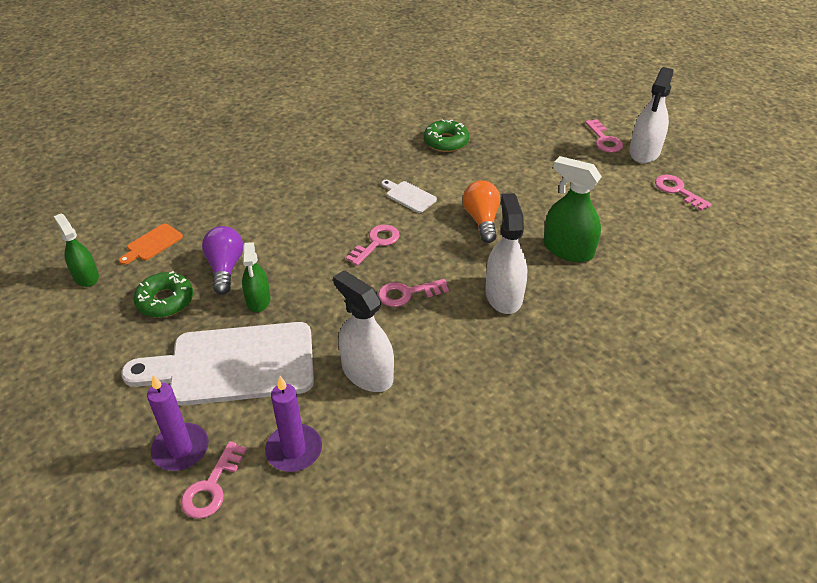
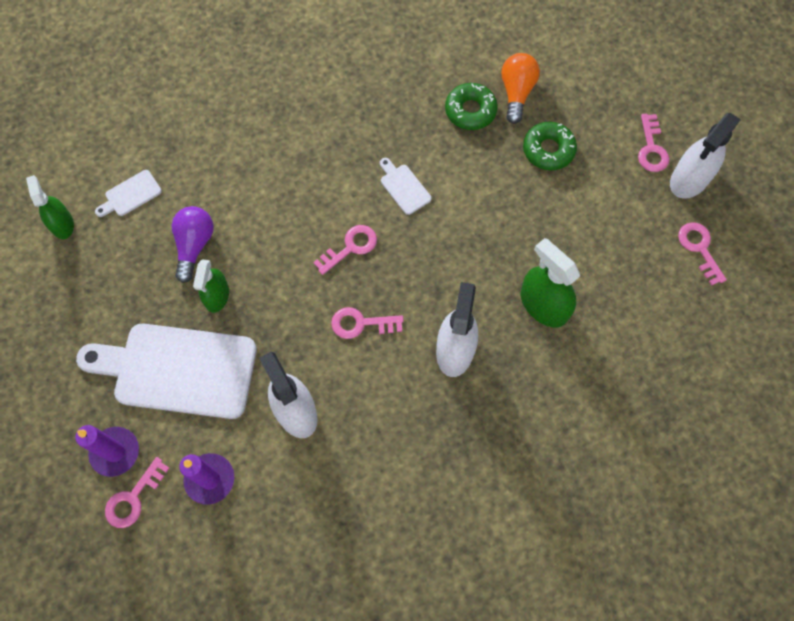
camera: 15 degrees right, 25 degrees up
orange cutting board [119,223,183,265] -> white cutting board [95,170,162,217]
green donut [134,271,193,318] -> green donut moved to [523,122,577,170]
orange light bulb [463,181,500,243] -> orange light bulb moved to [501,53,540,124]

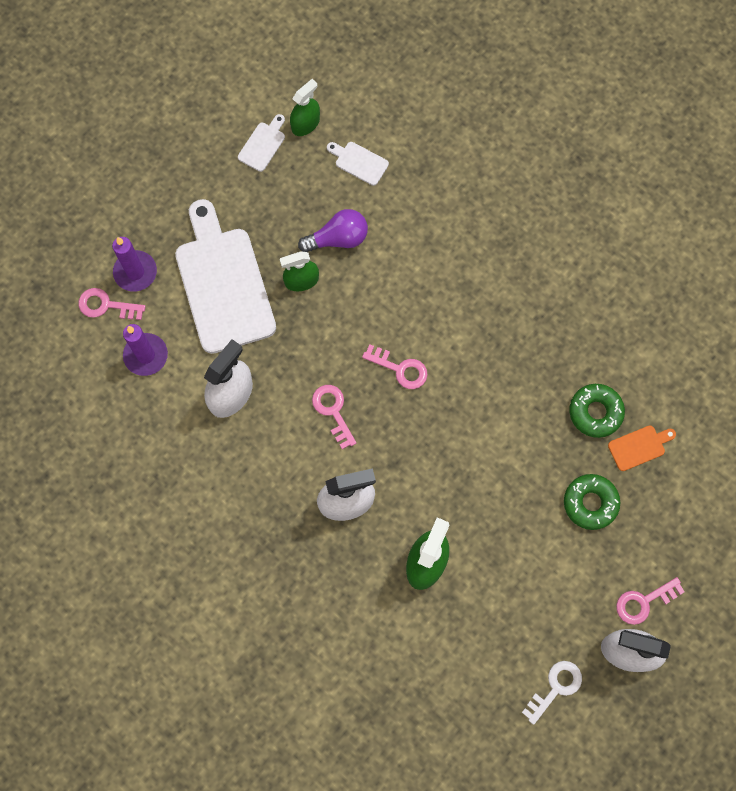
camera: 65 degrees right, 5 degrees up
white cutting board [380,158,431,215] -> white cutting board moved to [238,114,285,172]
orange light bulb [501,53,540,124] -> orange cutting board [608,426,676,471]
pink key [678,222,727,286] -> white key [522,661,582,725]

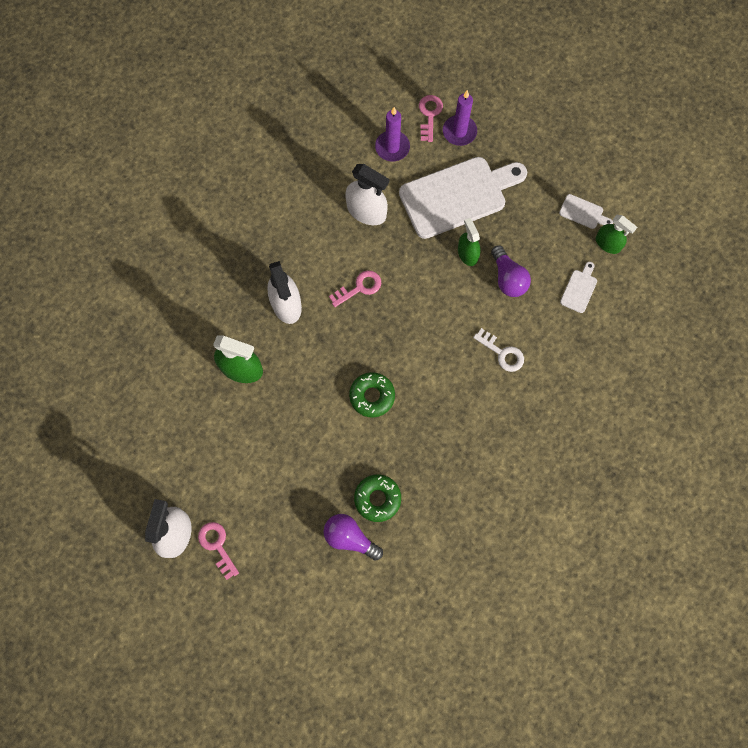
camera: 85 degrees right, 0 degrees up
pink key [362,344,428,389] -> none
white key [522,661,582,725] -> white key moved to [473,328,524,372]
green donut [564,474,620,530] -> green donut moved to [349,372,395,418]
orange cutting board [608,426,676,471] -> purple light bulb [323,514,383,561]

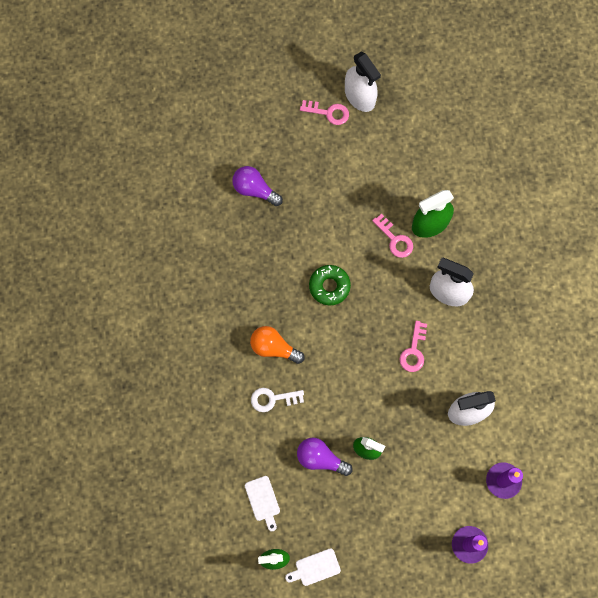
camera: 135 degrees right, 0 degrees up
purple light bulb [323,514,383,561] -> purple light bulb turned 135 degrees counterclockwise [232,166,283,206]
green donut [354,475,401,522] -> none
white cutting board [399,157,527,239] -> none
pink key [419,95,443,142] -> pink key moved to [372,214,413,258]
none -> orange light bulb [250,326,305,364]

